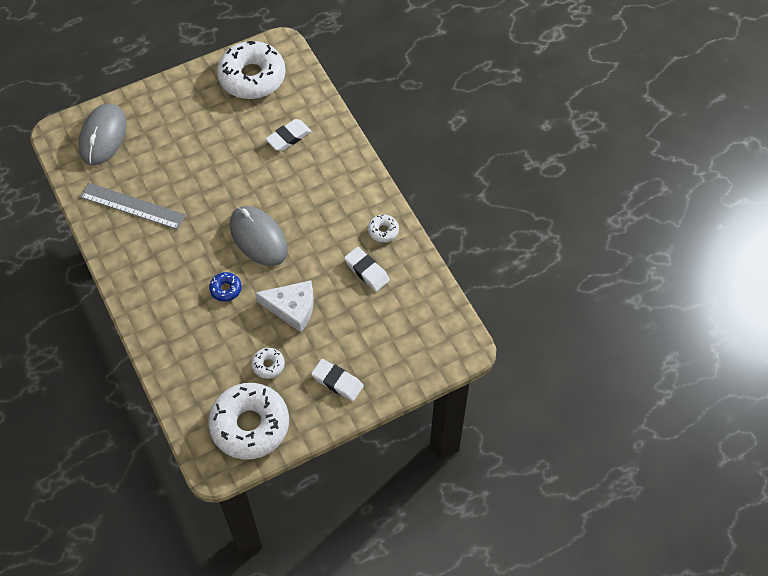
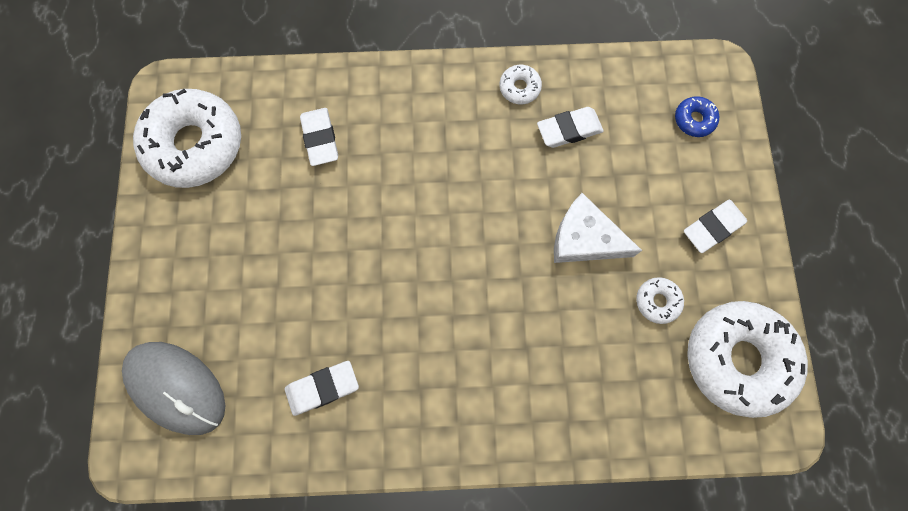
camera: 65 degrees left, 15 degrees up
grey ruler [80,183,186,230] -> white eraser [285,361,359,416]
blue donut [209,272,242,302] -> blue donut moved to [675,96,719,137]
grey mouse [230,206,288,266] -> none
white cheese [255,280,314,332] -> white cheese turned 105 degrees counterclockwise [554,193,642,263]

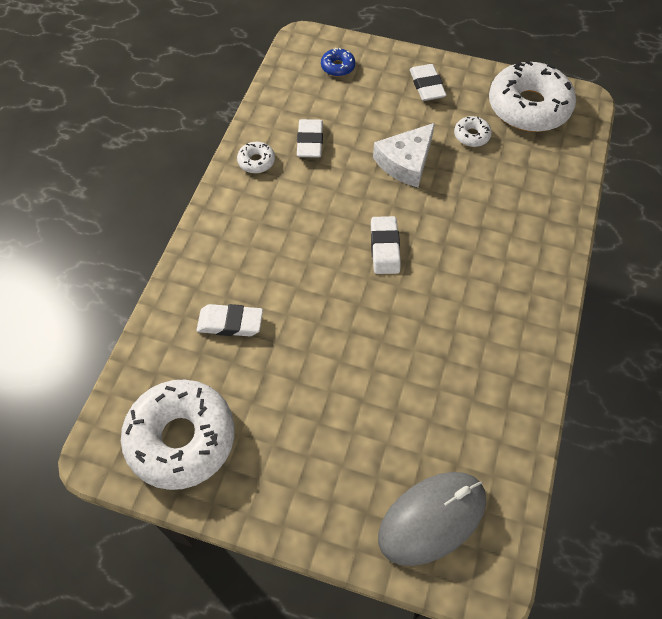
camera: 70 degrees left, 15 degrees down
white eraser [285,361,359,416] -> white eraser moved to [371,216,401,274]

